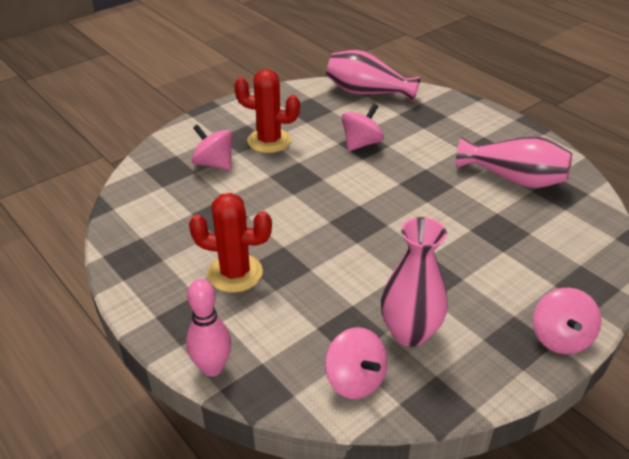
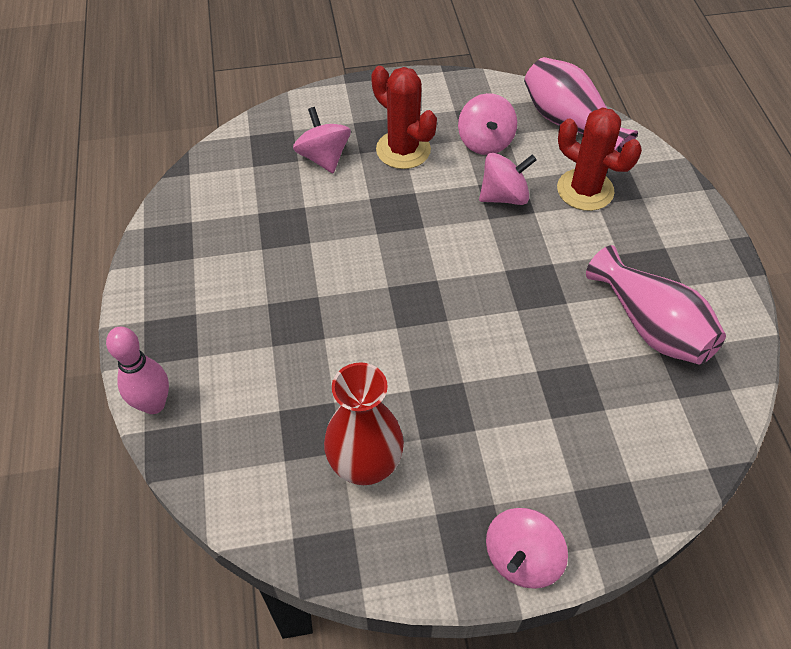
camera: 30 degrees right, 15 degrees up
red cactus [189,193,272,293] -> red cactus moved to [557,107,642,211]
pink spinning top [325,327,388,399] -> pink spinning top moved to [458,93,517,155]
pink vase [381,217,448,347] -> red vase [324,362,404,485]

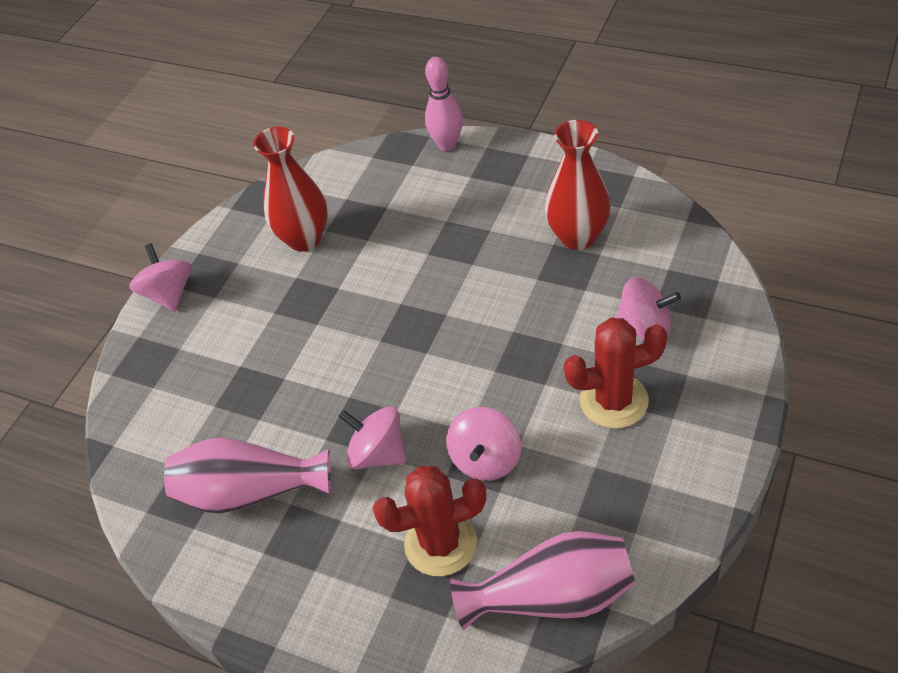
camera: 130 degrees right, 5 degrees down
pink spinning top [458,93,517,155] -> pink spinning top moved to [338,406,406,469]
none -> red vase [545,120,611,250]

